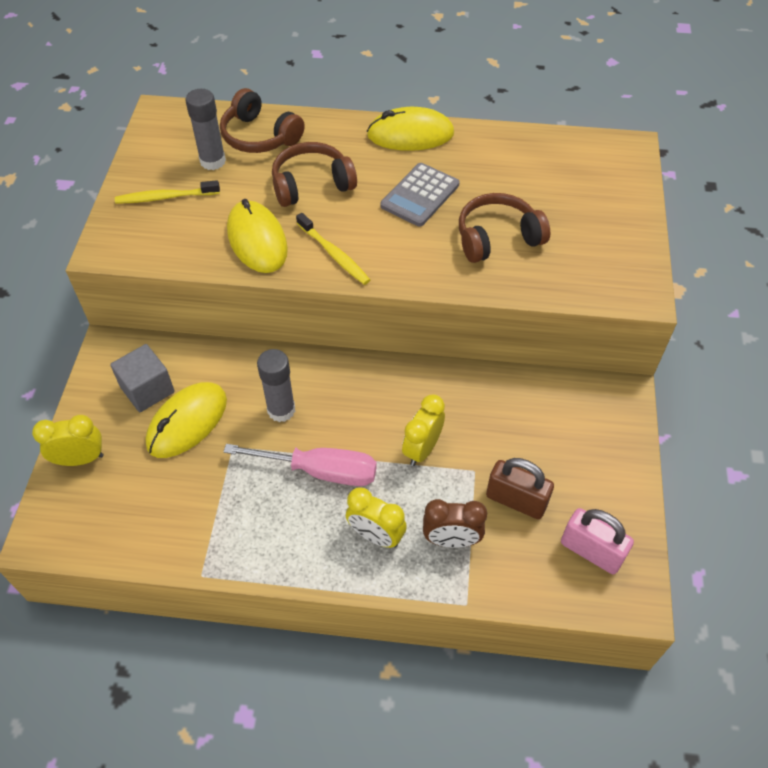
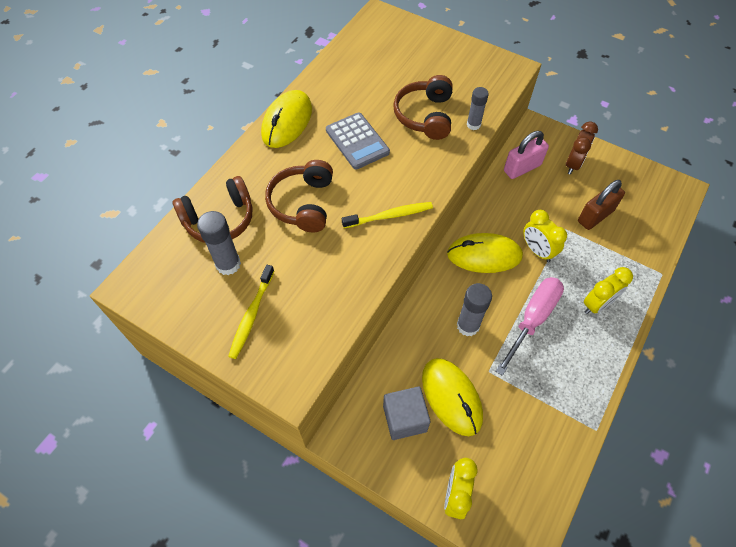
camera: 65 degrees left, 5 degrees up
yellow mouse [227,199,288,273] -> yellow mouse moved to [447,233,523,273]
brown clock [423,499,487,548] -> brown clock moved to [566,121,598,174]
pink padlock [561,508,634,574] -> pink padlock moved to [504,131,549,179]
none -> grey glue stick [467,87,489,130]

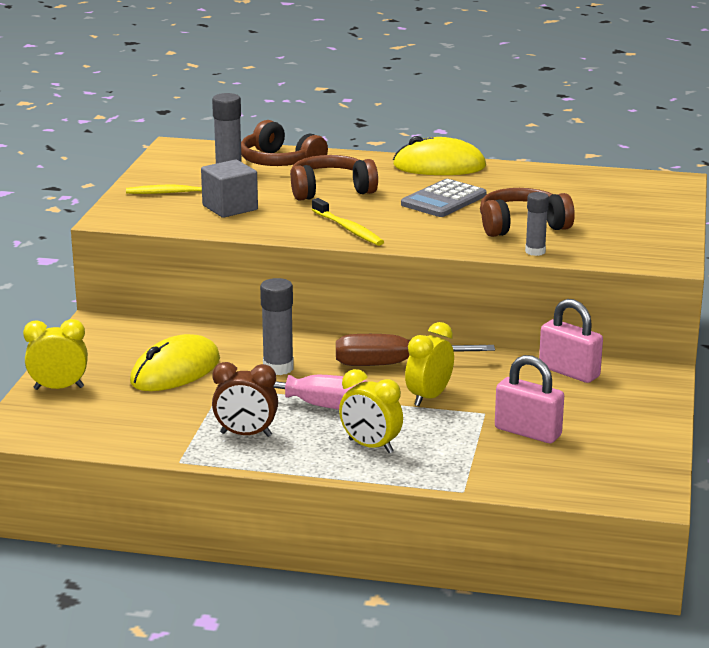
camera: 70 degrees right, 35 degrees down
grey cube [383,386,431,440] -> grey cube moved to [201,160,258,218]
yellow mouse [447,233,523,273] -> brown screwdriver [336,334,495,366]
brown clock [566,121,598,174] -> brown clock moved to [212,362,278,437]
brown padlock [578,180,625,230] -> pink padlock [495,355,564,443]

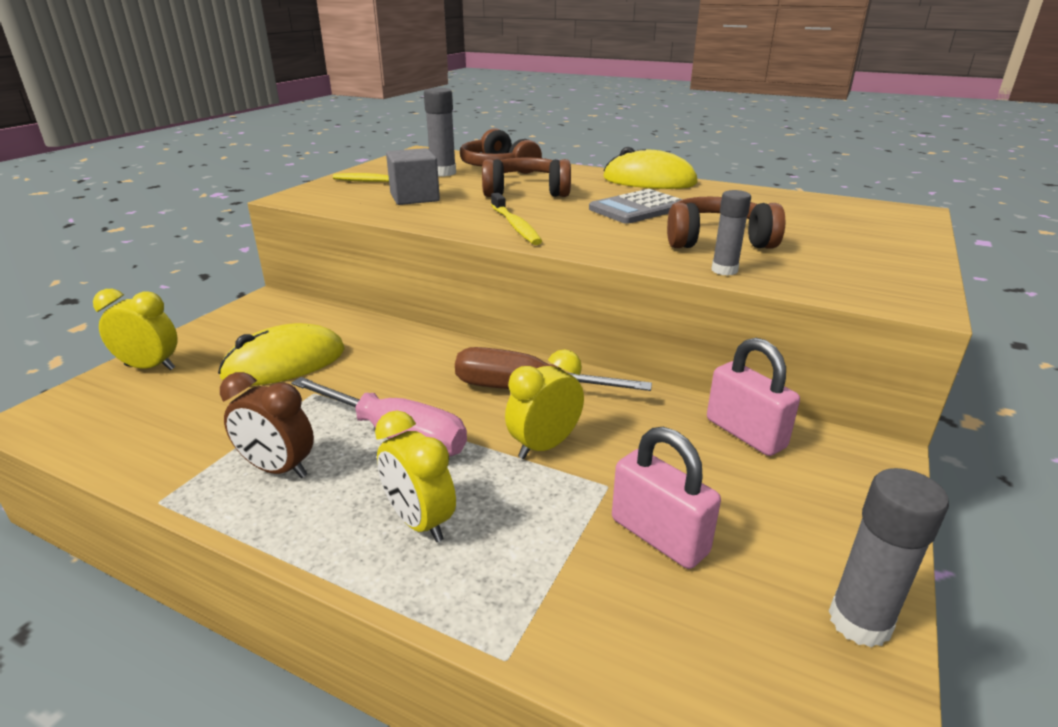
camera: 15 degrees right, 5 degrees up
grey glue stick [260,278,294,375] -> grey glue stick moved to [829,468,949,647]

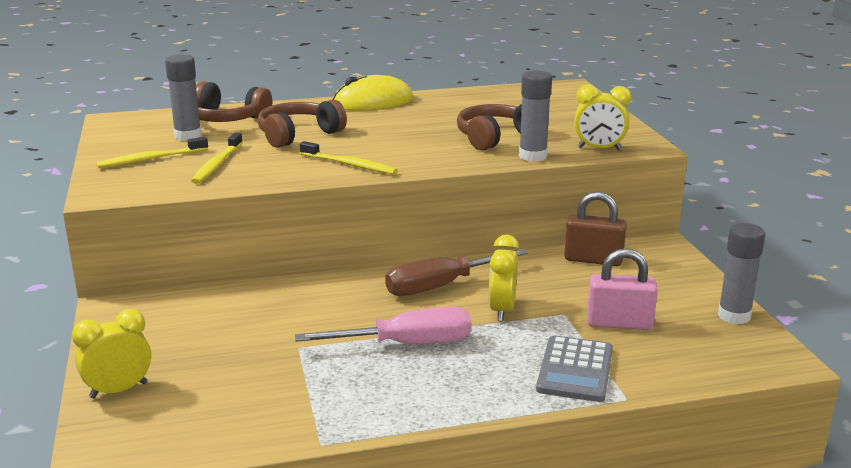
camera: 40 degrees left, 5 degrees down
yellow mouse [218,323,345,386] -> none
brown clock [220,372,314,478] -> none
yellow clock [375,411,456,542] -> yellow clock moved to [574,85,631,150]
grey cube [386,148,440,205] -> yellow toothbrush [191,132,243,184]
grey calculator [589,189,683,224] -> grey calculator moved to [536,335,613,402]
pink padlock [707,338,800,456] -> brown padlock [564,192,627,266]
grey glue stick [711,190,751,276] -> grey glue stick [519,70,552,162], size x1.50

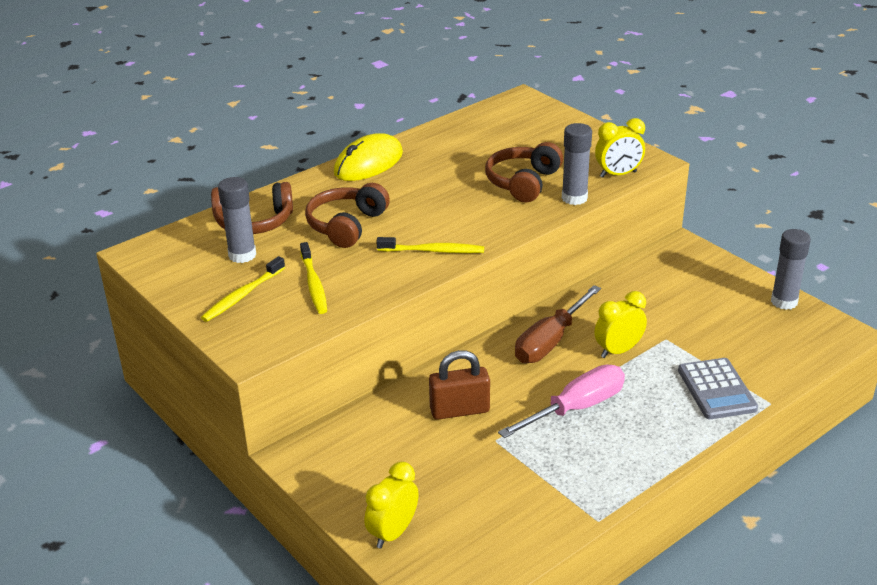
camera: 25 degrees left, 10 degrees up
yellow clock [489,235,519,321] -> yellow clock turned 75 degrees clockwise [595,291,647,358]
brown padlock [564,192,627,266] -> brown padlock moved to [429,350,490,420]
pink padlock [587,248,658,330] -> none

